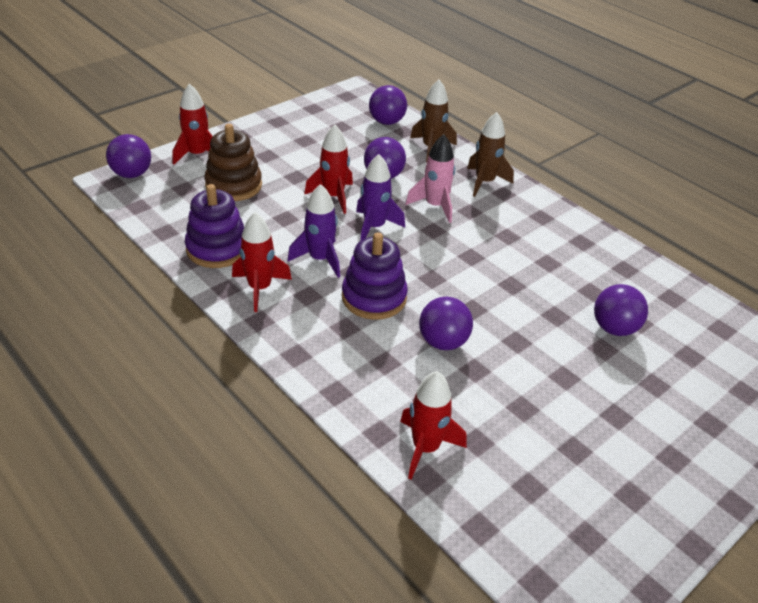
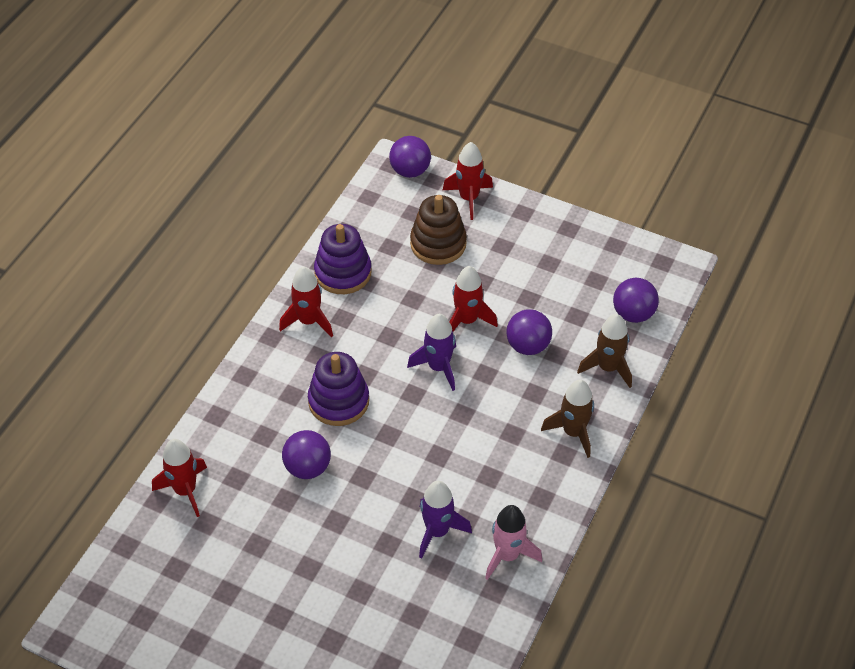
camera: 70 degrees right, 10 degrees up
purple rocket [288,184,340,278] -> purple rocket moved to [419,481,472,559]
pink rocket [406,134,455,223] -> pink rocket moved to [485,505,542,580]
purple ball [594,284,648,336] -> none

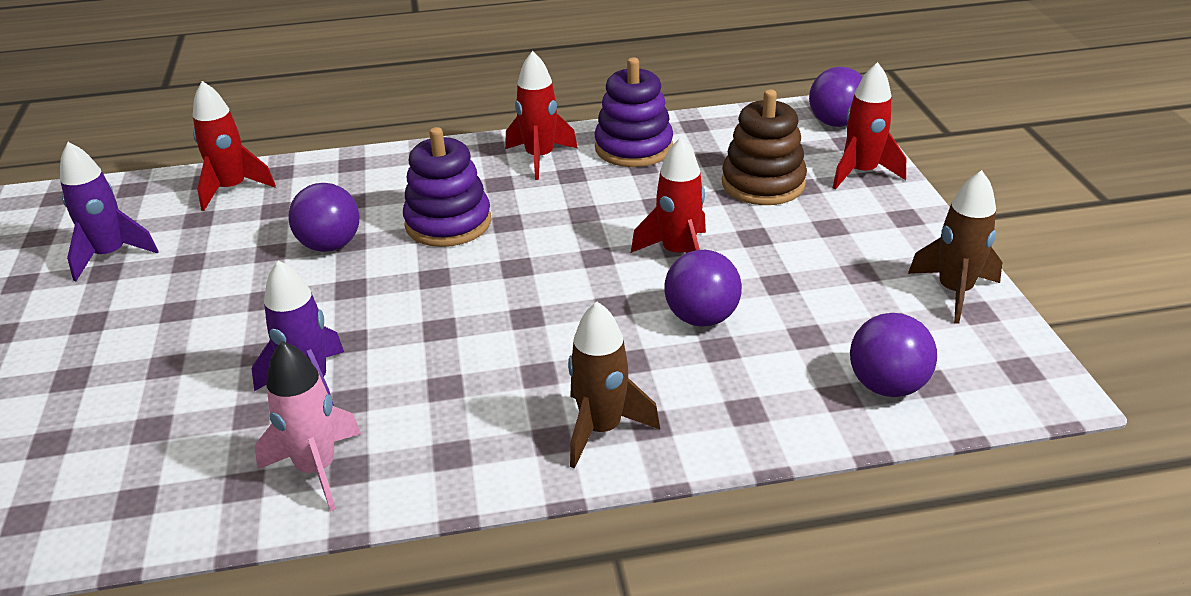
camera: 55 degrees right, 15 degrees down
purple rocket [407,314,456,391] -> purple rocket moved to [60,142,159,281]
brown rocket [577,314,632,388] -> brown rocket moved to [908,170,1002,324]

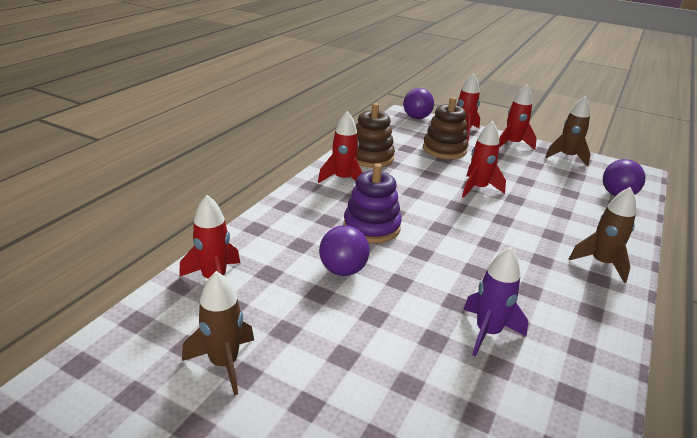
camera: 55 degrees left, 5 degrees down
purple rocket [60,142,159,281] -> brown rocket [182,271,254,396]
pink rocket [255,341,361,511] -> none
purple stacking toy [595,57,673,167] -> brown stacking toy [356,103,395,168]
purple ball [664,250,742,327] -> none
none -> red rocket [499,85,537,150]

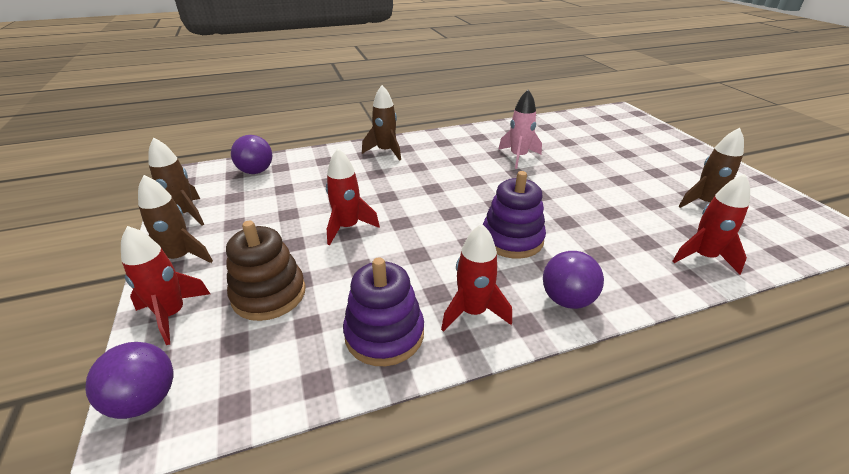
camera: 135 degrees left, 5 degrees up
purple ball [319,225,370,276] -> purple ball moved to [543,251,604,309]
brown stacking toy [356,103,395,168] -> purple stacking toy [343,257,424,366]
purple rocket [463,247,528,357] -> pink rocket [498,89,542,169]
red rocket [499,85,537,150] -> brown rocket [138,175,213,263]

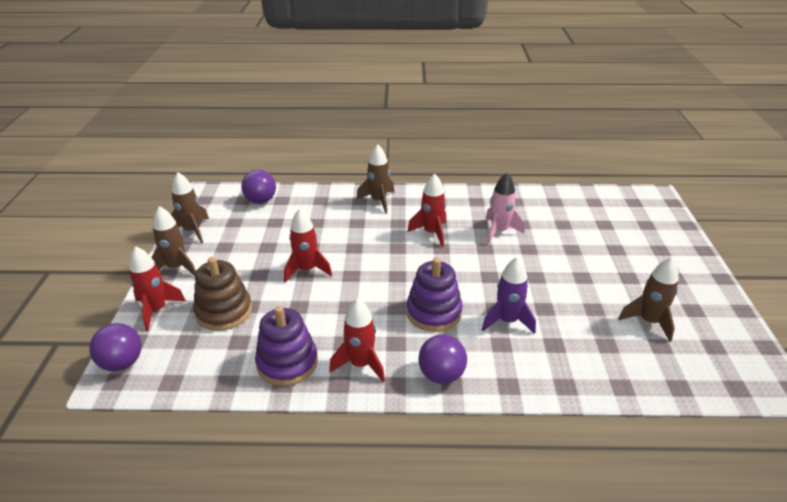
camera: 20 degrees right, 0 degrees up
red rocket [672,174,750,274] -> red rocket moved to [407,174,446,247]
none -> purple rocket [482,257,536,334]

